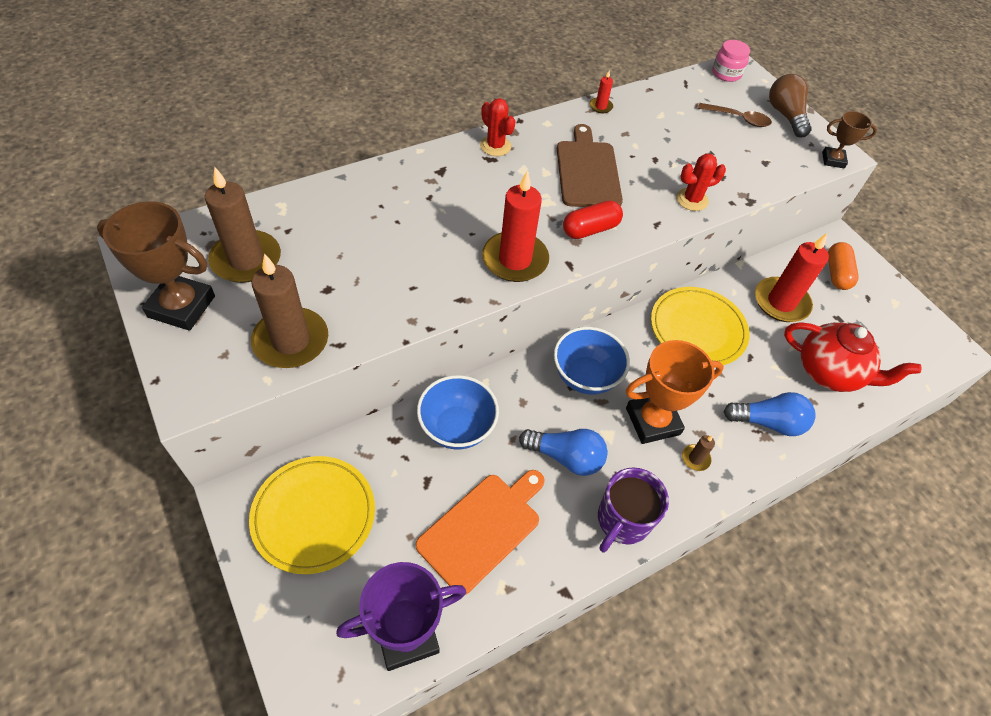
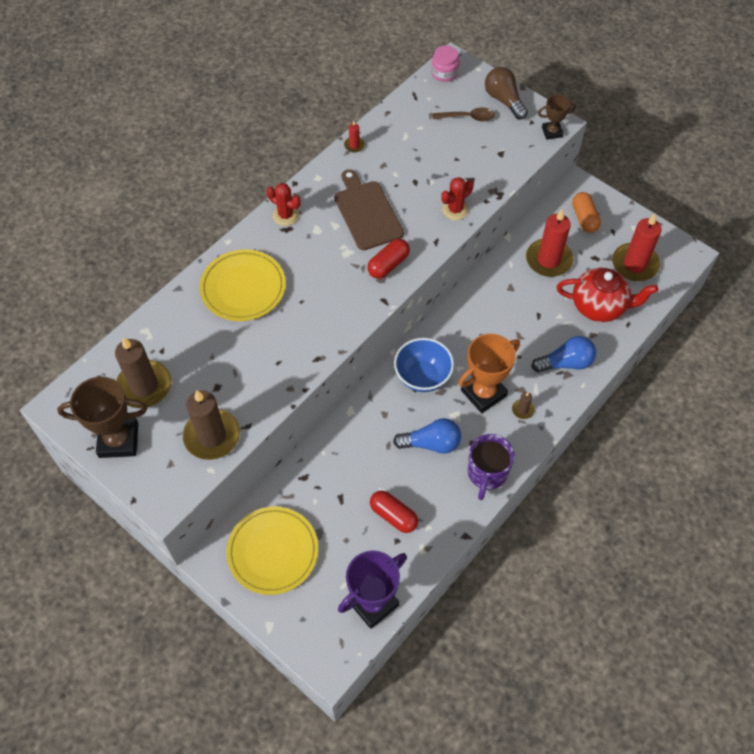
camera: 15 degrees left, 5 degrees up
orange cutting board [416,470,545,594] -> red capsule [370,491,418,533]
blue bowl [417,375,499,449] -> none
red candle [482,171,549,282] -> red candle moved to [612,214,662,281]
yellow plate [651,287,750,365] -> yellow plate moved to [199,250,286,321]

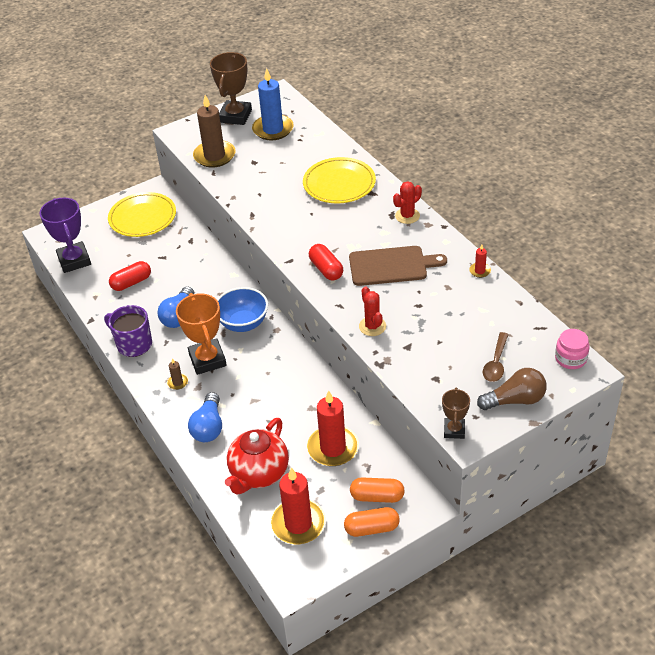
camera: 110 degrees right, 15 degrees down
brown candle [115,337,171,408] -> blue candle [252,68,294,140]
none -> orange capsule [344,507,400,537]

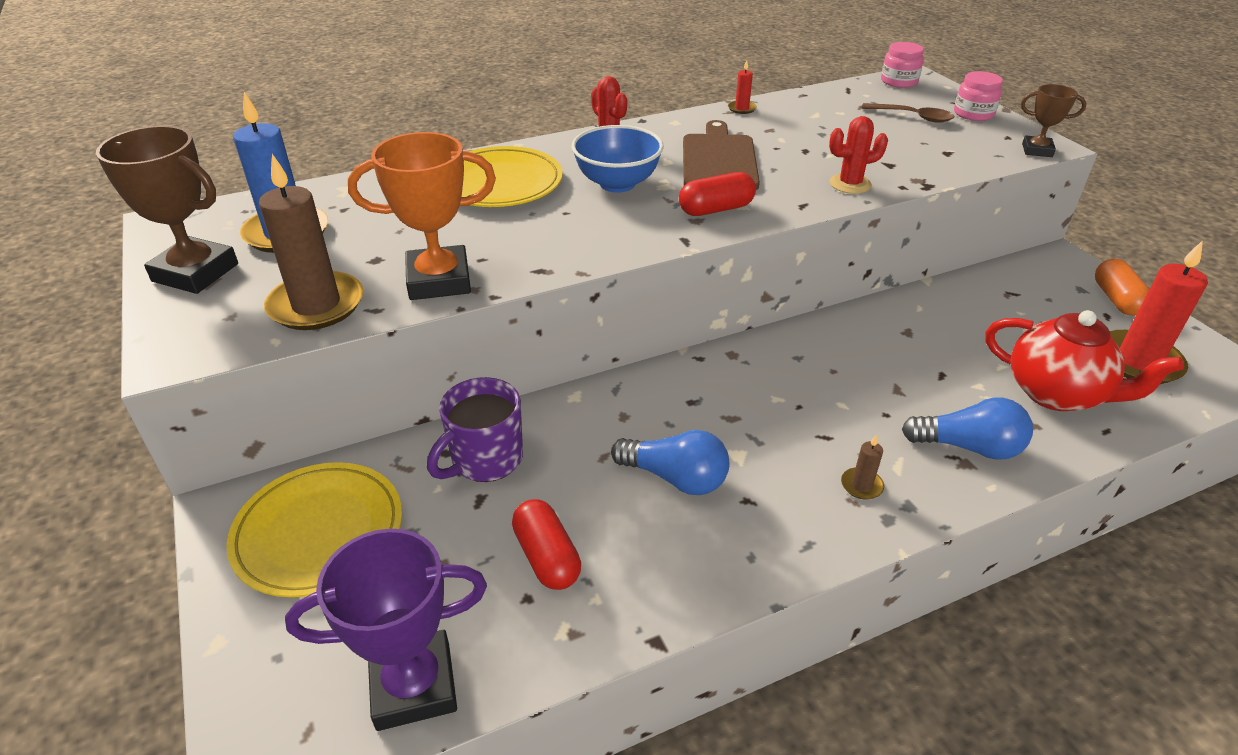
camera: 85 degrees left, 5 degrees down
purple mug [104,305,152,357] -> purple mug moved to [427,377,523,482]
orange trophy [176,293,227,375] -> orange trophy moved to [348,132,496,300]
blue bowl [217,287,268,332] -> blue bowl moved to [572,125,664,193]
red candle [307,390,359,466] -> none
orange capsule [350,477,405,503] -> none
brown light bulb [477,368,547,410] -> pink jar [954,71,1003,121]

